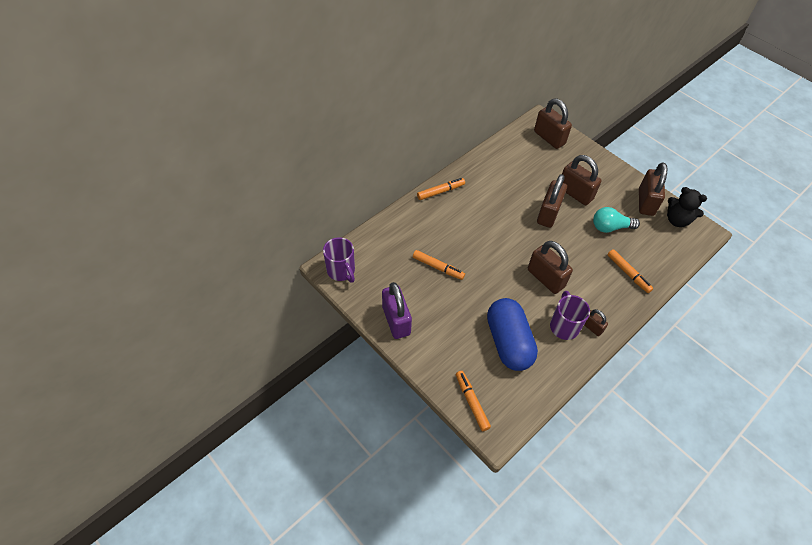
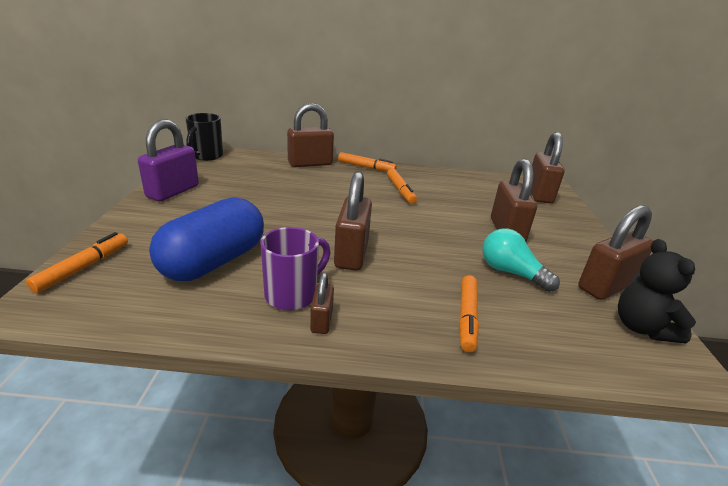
camera: 45 degrees right, 25 degrees down
purple mug [323,237,355,283] -> black mug [186,113,223,161]
orange marker [413,250,465,280] -> orange marker moved to [387,168,417,204]
brown padlock [537,174,567,228] -> brown padlock moved to [287,103,334,167]

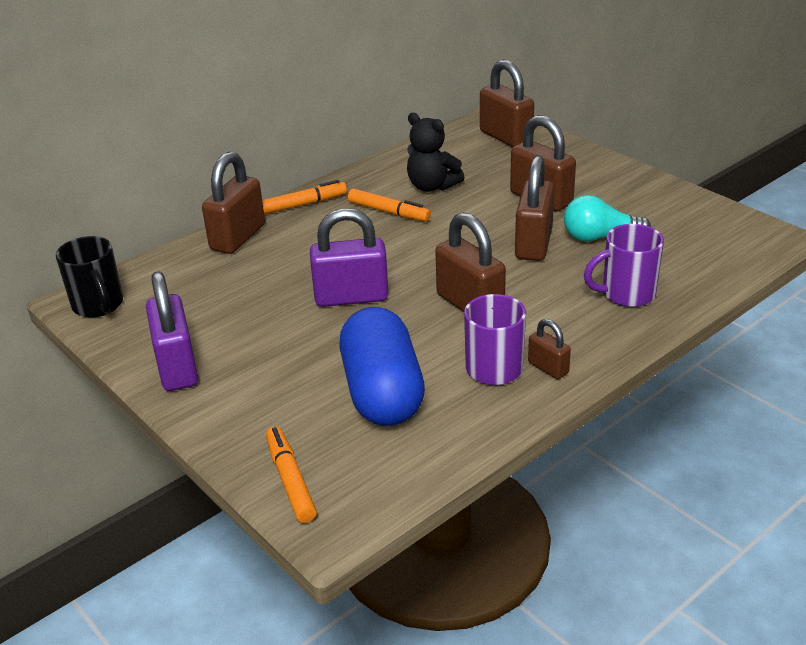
camera: 40 degrees left, 5 degrees up
orange marker [459,275,479,352] -> purple mug [584,224,664,307]
brown padlock [578,205,653,300] -> brown padlock moved to [515,155,555,261]
black teddy bear [618,239,696,343] -> black teddy bear moved to [407,113,465,192]
none -> purple padlock [310,208,389,307]

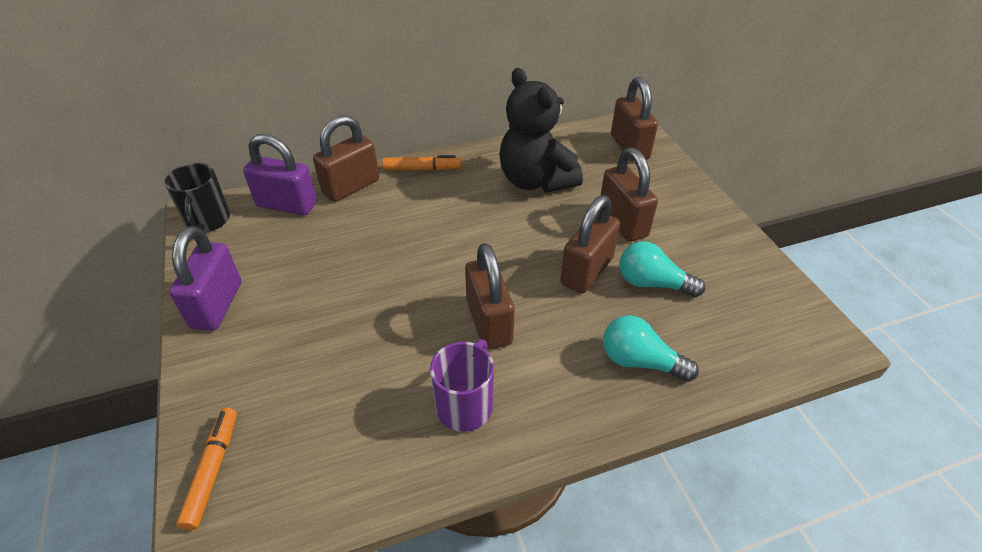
camera: 20 degrees right, 10 degrees up
purple padlock [310,208,389,307] -> purple padlock moved to [243,134,317,216]
blue capsule [339,307,425,426] -> none
orange marker [348,189,431,221] -> none
black teddy bear [407,113,465,192] -> black teddy bear [499,68,583,193], size x1.58
brown padlock [528,319,571,379] -> none
purple mug [584,224,664,307] -> turquoise light bulb [603,315,699,382]

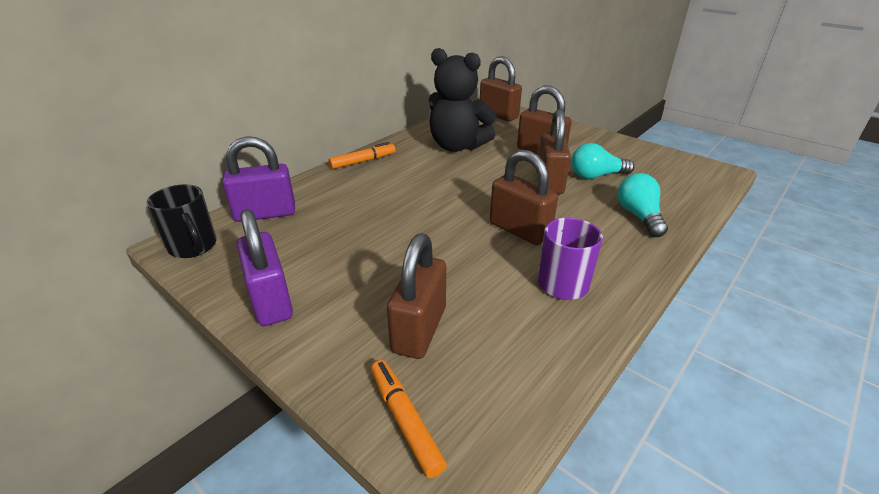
camera: 30 degrees left, 10 degrees down
brown padlock [313,115,379,202] -> brown padlock moved to [387,234,446,359]
turquoise light bulb [603,315,699,382] -> turquoise light bulb turned 90 degrees clockwise [618,173,668,237]

